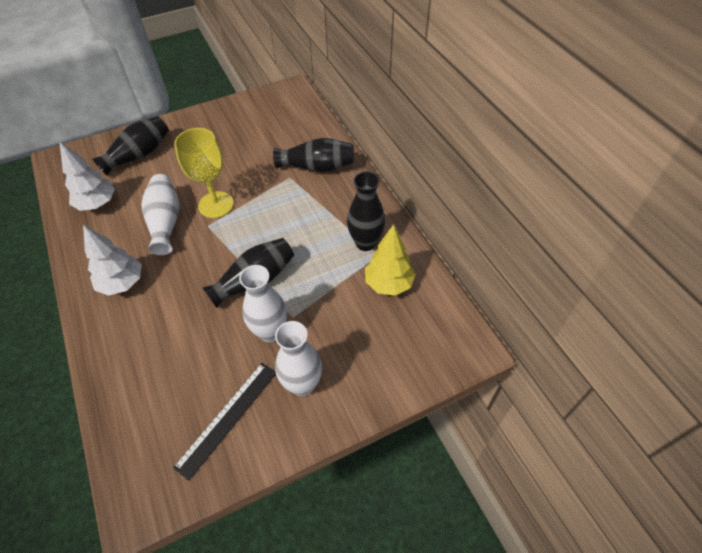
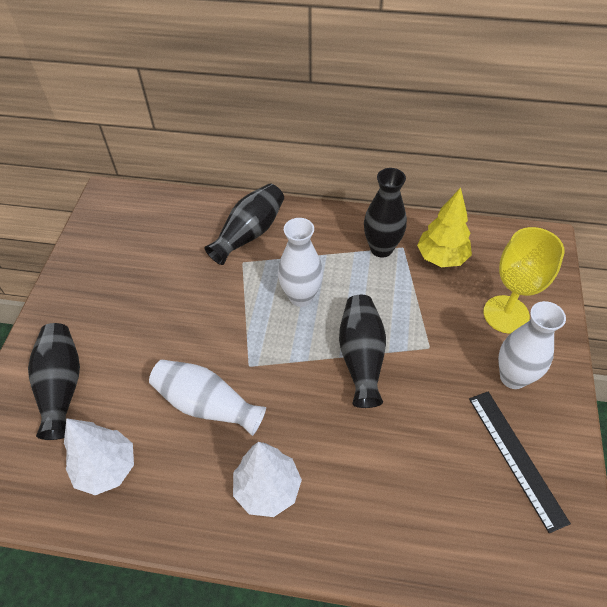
camera: 55 degrees left, 0 degrees up
yellow goblet [174,128,234,218] -> yellow goblet moved to [483,227,565,334]
white vase [239,265,287,343] -> white vase moved to [278,218,323,307]

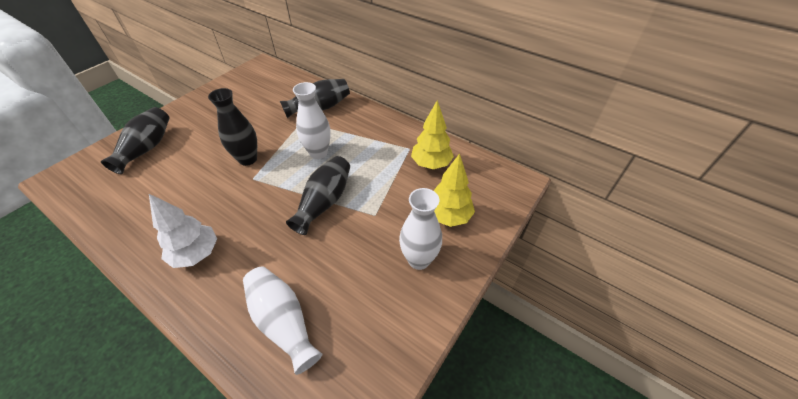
camera: 25 degrees right, 5 degrees down
white tree [64,418,134,495] -> none
white vase [149,360,266,436] -> white vase moved to [243,267,323,375]
black vase [364,168,407,258] -> black vase moved to [208,88,257,166]
black ruler [469,391,571,533] -> none
yellow goblet [483,227,565,334] -> yellow tree [434,153,475,227]

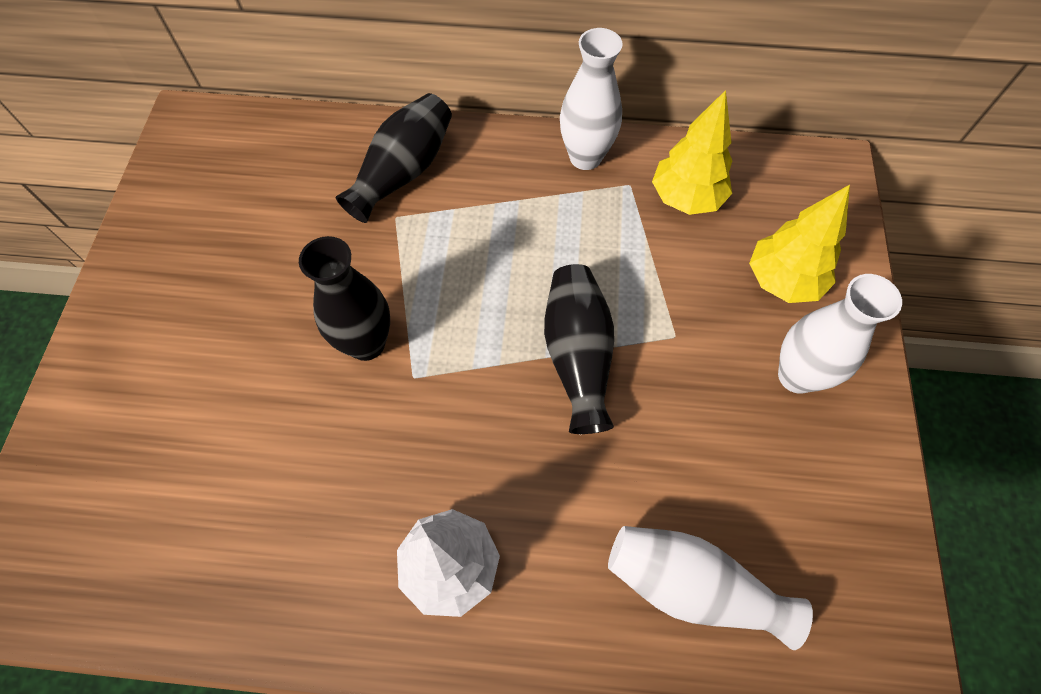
camera: 30 degrees left, 15 degrees up
black vase [101,107,169,174] -> none
white vase [293,82,331,159] -> white vase moved to [560,28,623,170]

